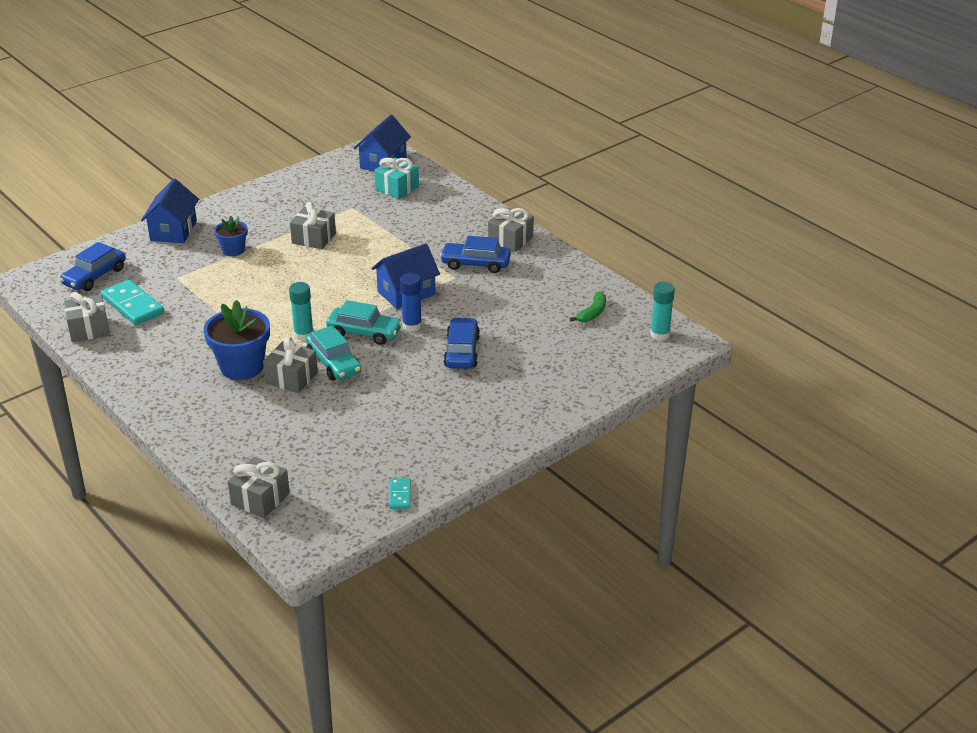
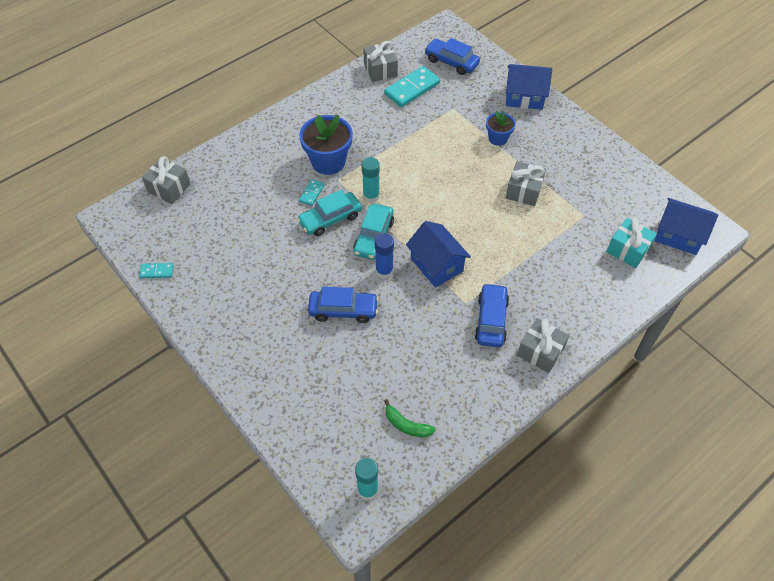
camera: 90 degrees right, 20 degrees up
grey gift [263,337,318,393] -> turquoise domino [299,179,324,206]

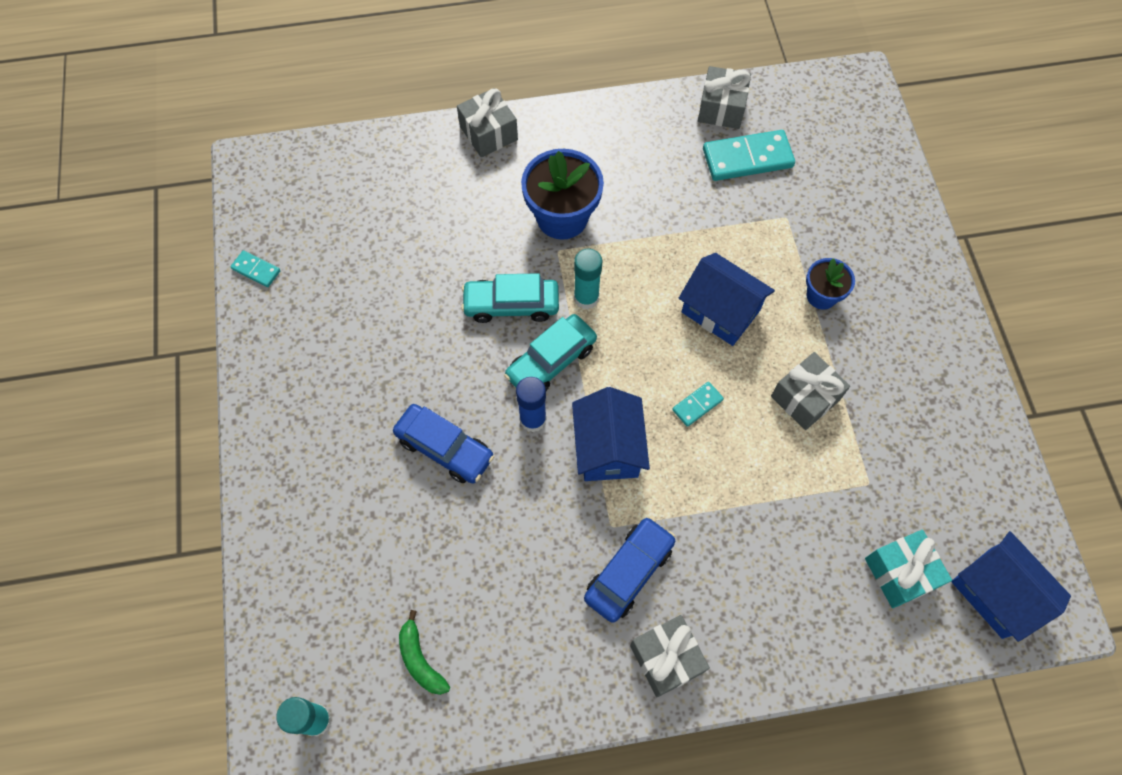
camera: 30 degrees right, 10 degrees up
grey gift [142,156,190,204] -> grey gift moved to [457,88,518,157]
turquoise domino [299,179,324,206] -> turquoise domino moved to [672,382,724,427]
blue car [425,38,480,75] -> none
blue house [506,64,552,110] -> blue house moved to [679,253,775,346]

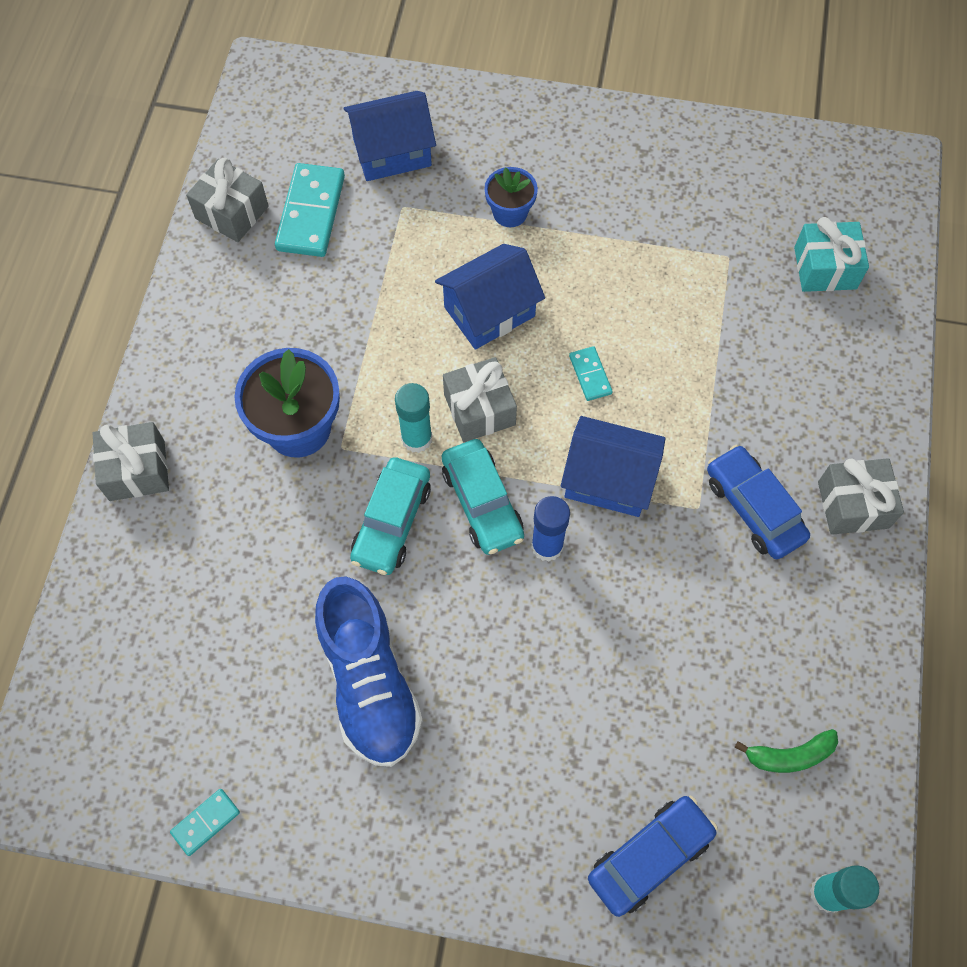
camera: 70 degrees left, 0 degrees up
blue car [393,404,494,484] -> blue car moved to [588,795,718,917]
grey gift [771,352,850,430] -> grey gift moved to [443,357,517,442]
blue house [951,531,1071,642] -> blue house moved to [343,91,436,181]
none -> blue shoe [315,577,423,767]

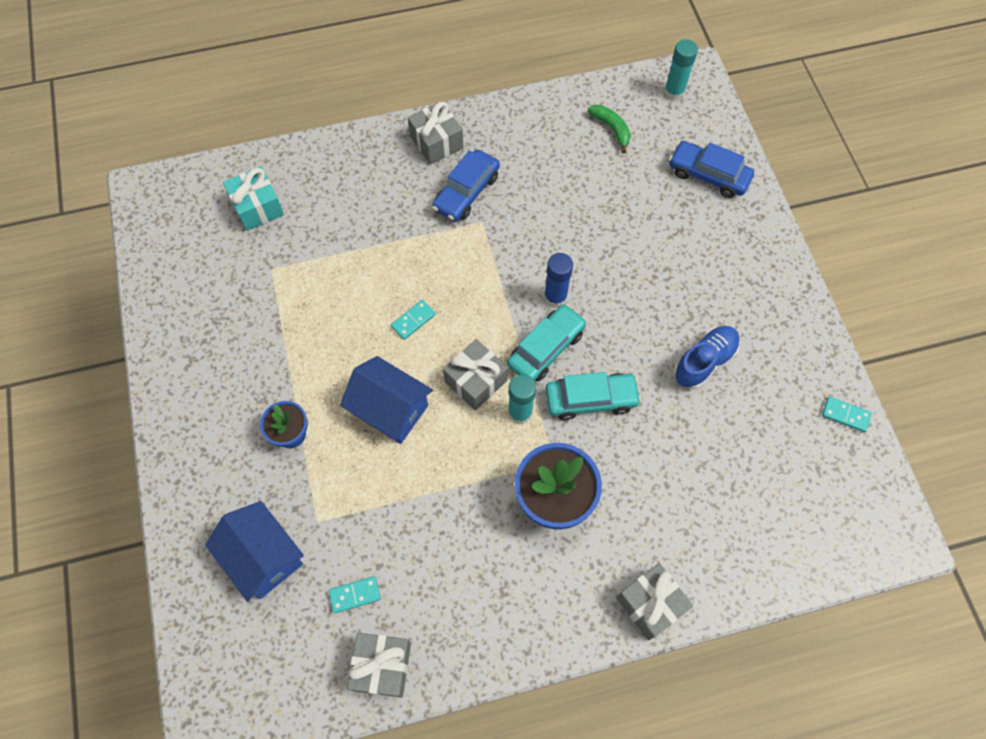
camera: 115 degrees left, 0 degrees up
turquoise domino [275,163,345,257] -> turquoise domino [328,576,381,613], size x0.51
blue shoe [315,577,423,767] -> blue shoe [674,326,740,389], size x0.65
blue house [561,416,665,517] -> none

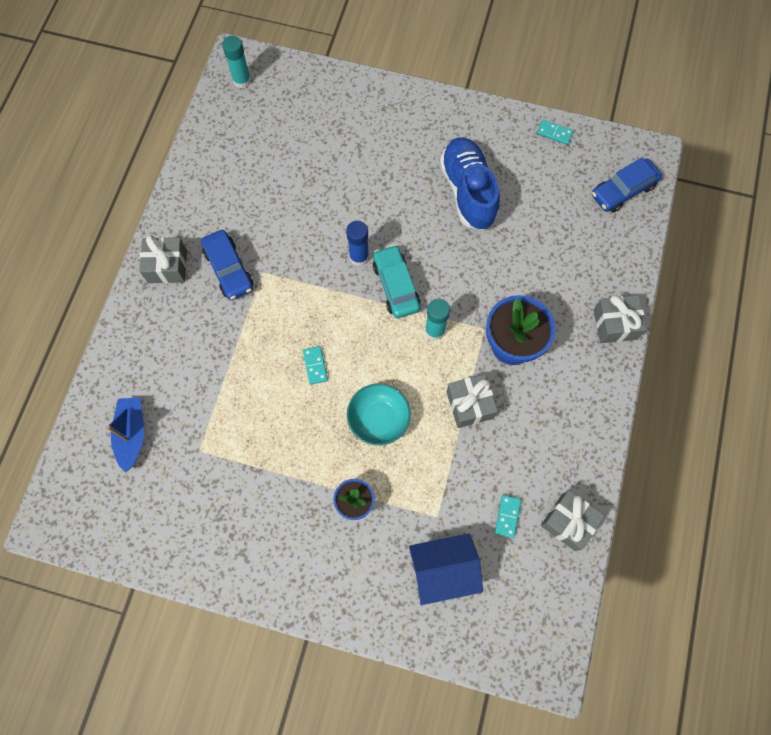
camera: 60 degrees left, 5 degrees up
turquoise gift [223,166,284,231] -> blue boat [107,397,144,473]
blue house [340,356,433,444] -> turquoise bowl [347,383,411,446]
grey gift [443,339,508,410] -> grey gift moved to [446,374,498,428]
turquoise car [545,372,641,420] -> none
green banana [588,105,631,153] -> none
blue car [669,141,754,198] -> blue car moved to [592,157,662,212]
blue shoe [674,326,740,389] -> blue shoe [440,137,500,230], size x1.54
turquoise domino [822,397,872,432] -> turquoise domino turned 60 degrees clockwise [537,120,574,145]

